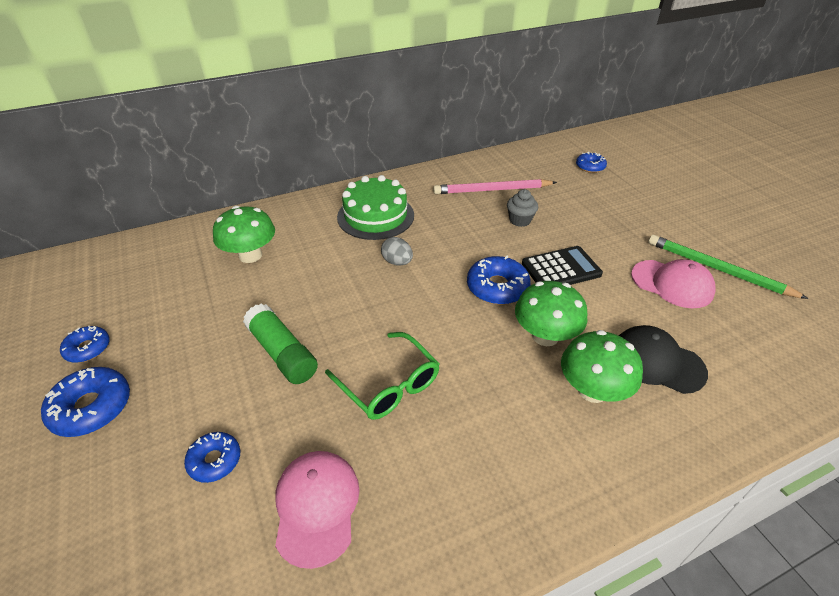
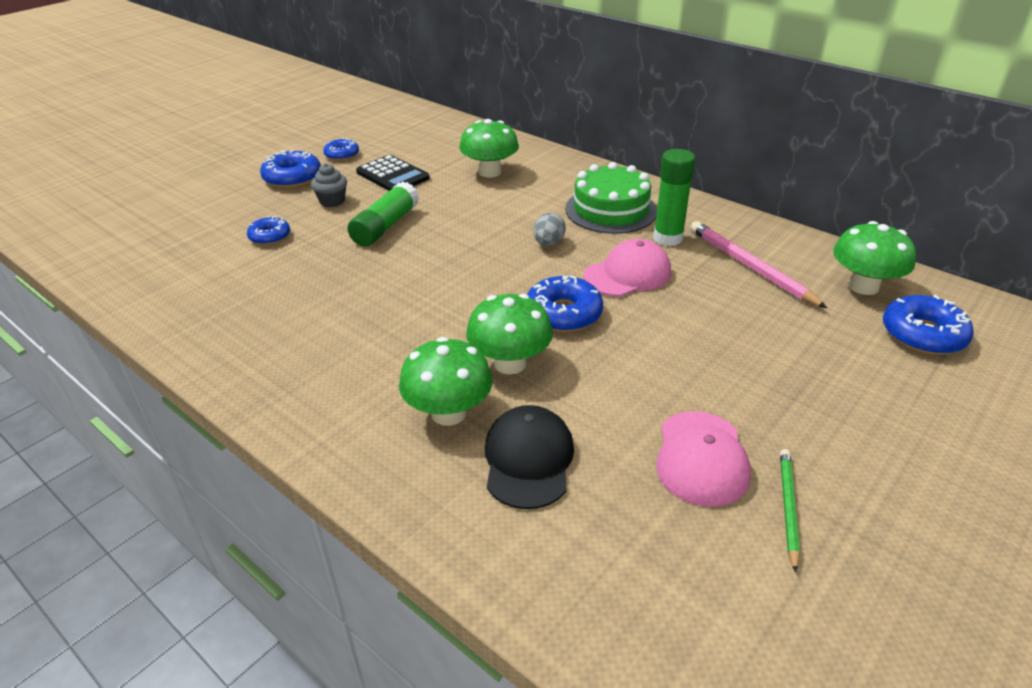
camera: 65 degrees right, 5 degrees down
pink cap [275,451,359,569] -> pink cap moved to [583,239,671,297]
green glasses [325,332,439,420] -> none
grey cupcake [507,189,538,227] -> grey cupcake moved to [311,163,347,207]
black calculator [522,246,603,285] -> black calculator moved to [356,155,430,191]
blue donut [576,152,607,173] -> blue donut [883,295,974,355], size x1.60
green pencil [648,235,809,299] -> green pencil [780,449,800,573], size x0.59
none -> green glue stick [653,149,696,246]
none -> green mushroom [833,221,916,295]

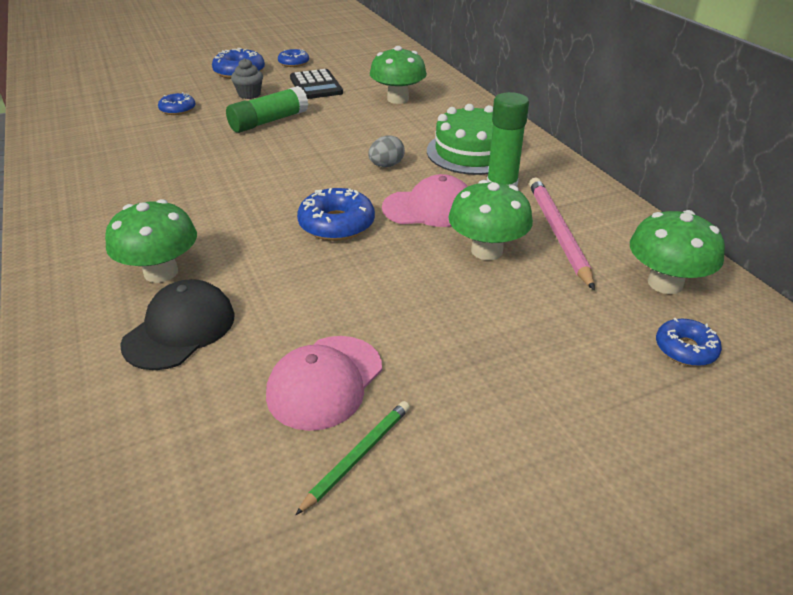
camera: 25 degrees right, 0 degrees up
green mushroom [466,294,553,374] -> green mushroom moved to [448,180,533,260]
blue donut [883,295,974,355] -> blue donut [656,318,722,366], size x0.63

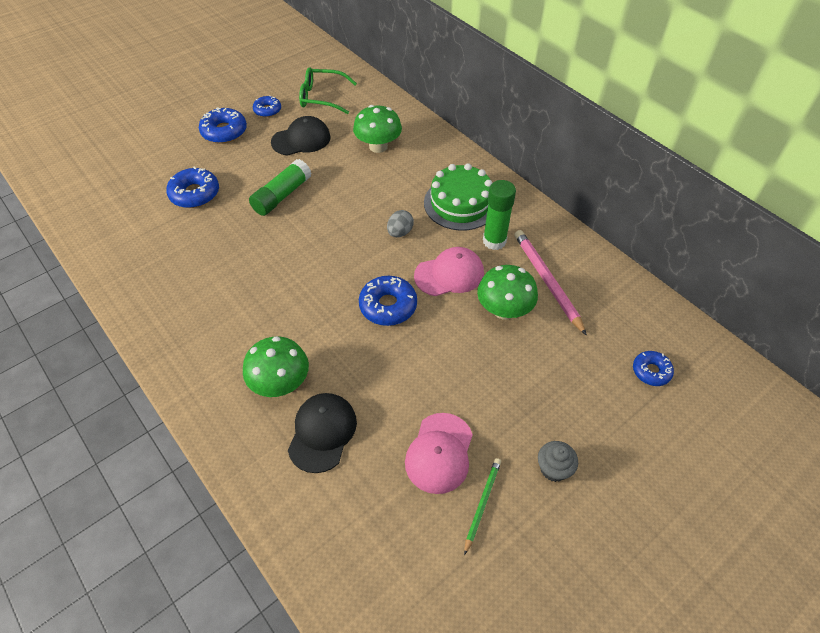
camera: 15 degrees left, 15 degrees up
blue donut [158,92,196,115] -> blue donut [166,166,219,208], size x1.60
grey cupcake [231,58,263,99] -> grey cupcake moved to [538,441,578,482]
black calculator [290,69,343,99] -> black cap [271,116,331,156]
green mushroom [630,210,725,294] -> none
none -> green glasses [299,67,357,114]

